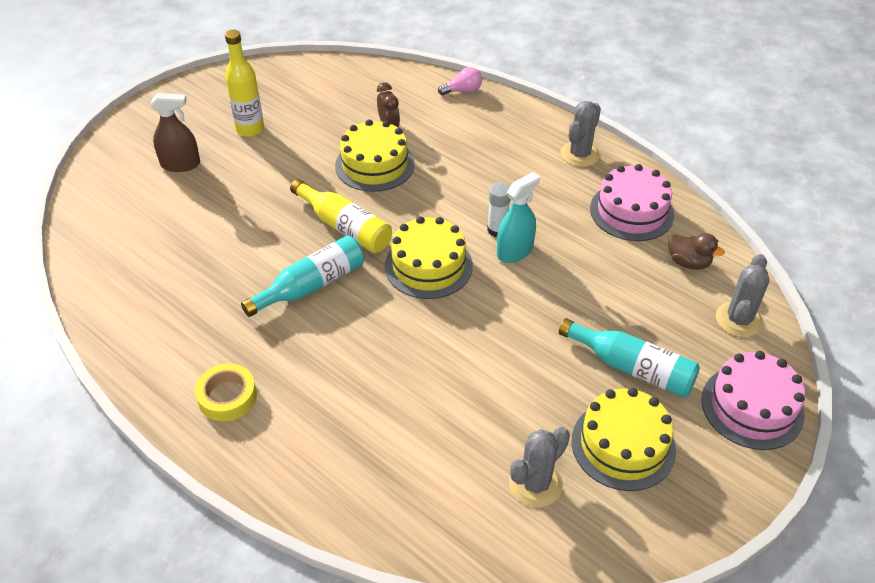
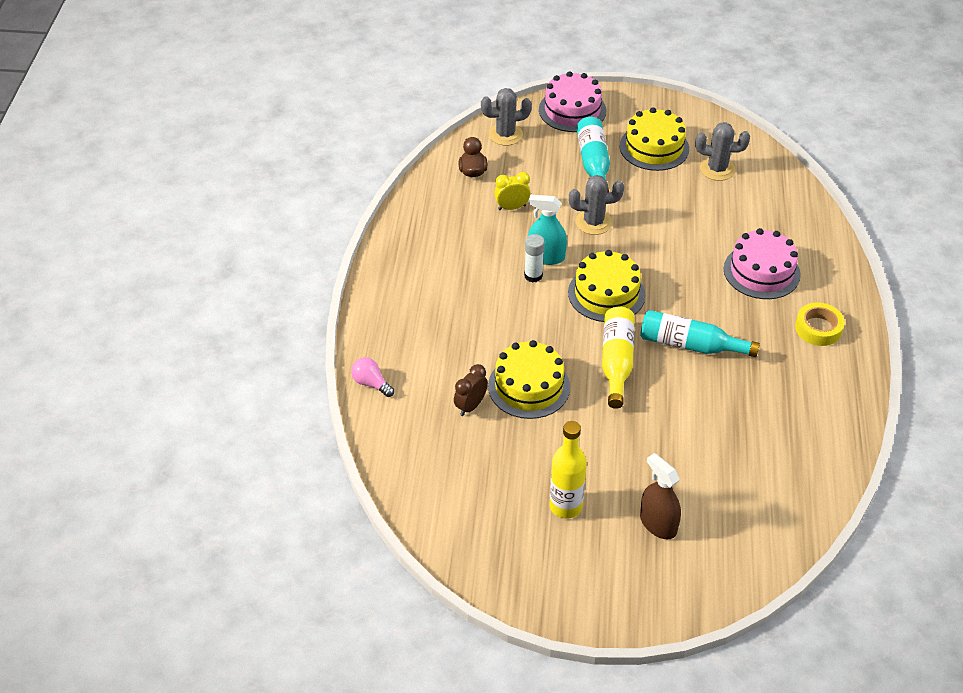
camera: 125 degrees left, 0 degrees up
grey cactus [560,101,601,167] -> grey cactus moved to [569,175,624,235]
pink cake [590,164,674,241] -> pink cake moved to [724,228,801,299]
none -> yellow clock [494,172,530,210]

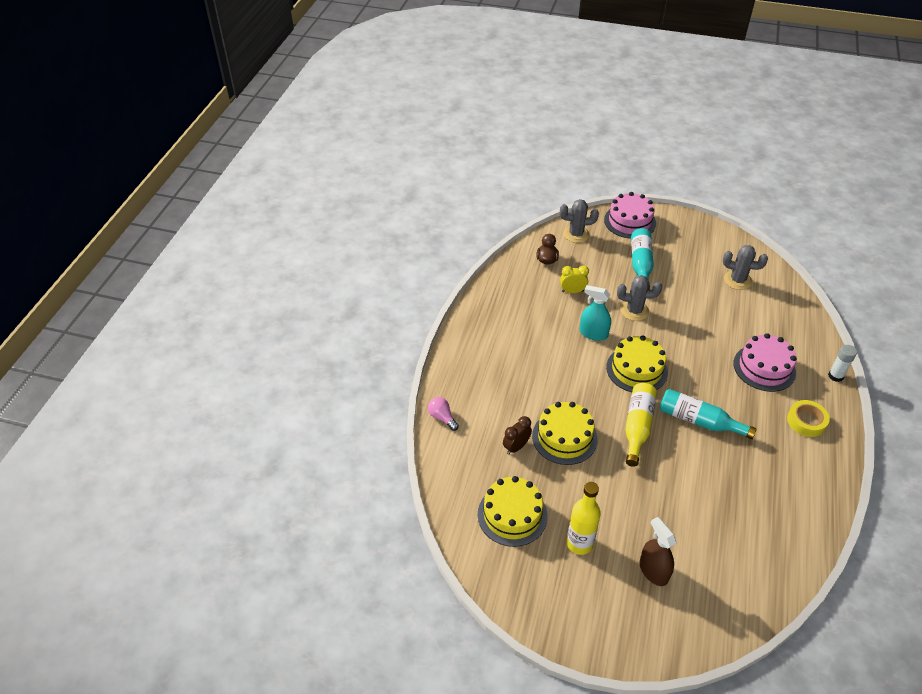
camera: 10 degrees right, 0 degrees up
white glue stick [524,234,545,282] -> white glue stick moved to [828,345,857,382]
yellow cake [620,107,689,171] -> yellow cake moved to [478,476,548,547]

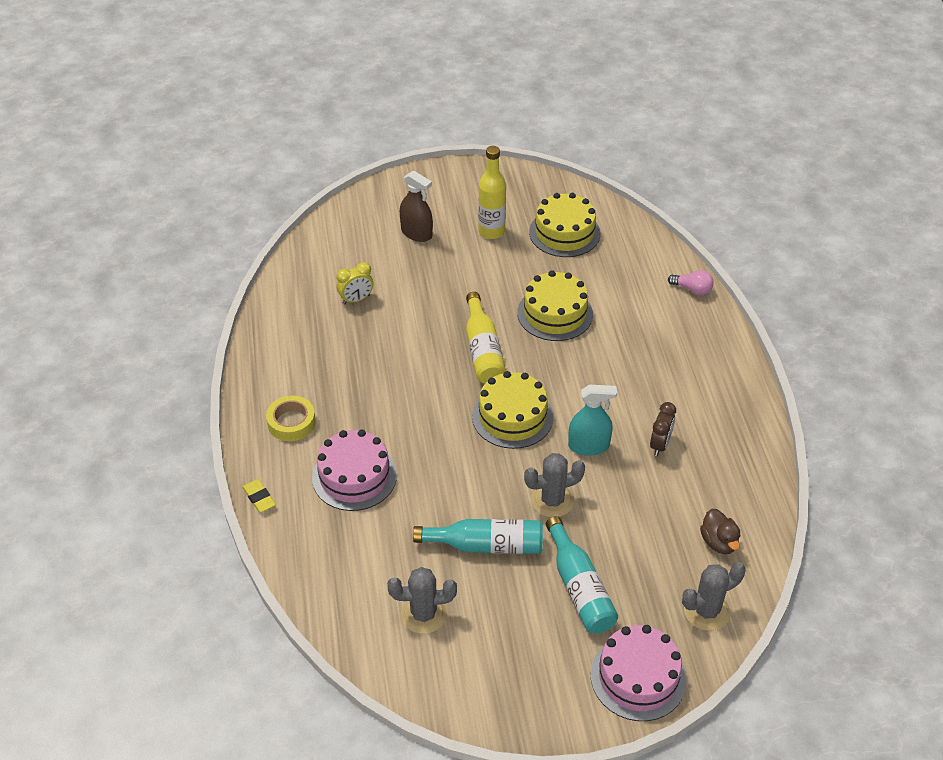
camera: 155 degrees right, 0 degrees up
brown clock [503,416,532,455] -> brown clock moved to [650,402,676,456]
yellow clock [560,265,589,293] -> yellow clock moved to [337,262,373,305]
turquoise bottle [660,389,757,439] -> turquoise bottle moved to [413,519,543,554]
white glue stick [828,345,857,382] -> yellow eraser [242,479,276,513]

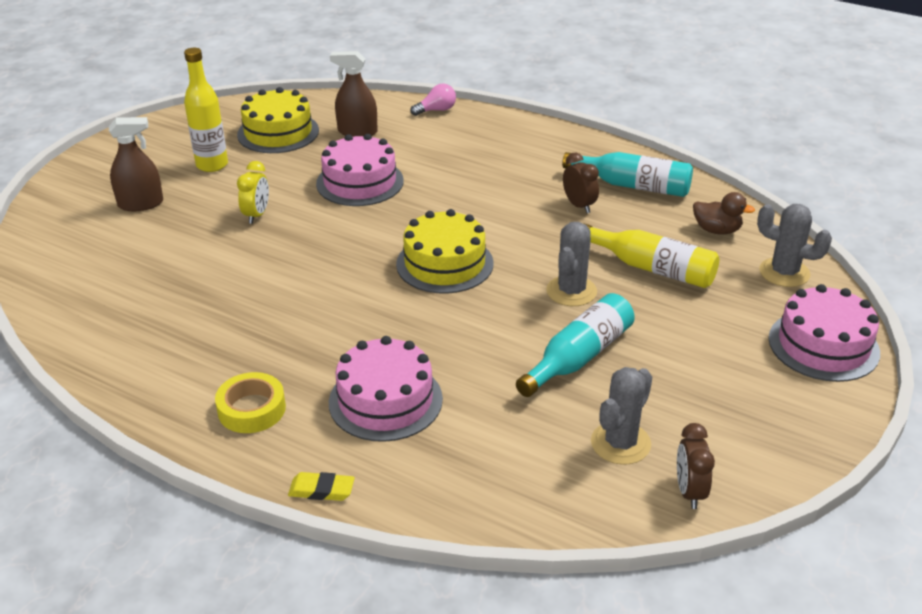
camera: 50 degrees left, 10 degrees down
yellow clock [337,262,373,305] -> yellow clock moved to [237,161,269,224]
yellow bottle [466,292,506,384] -> yellow bottle moved to [583,223,719,288]
yellow cake [517,270,593,341] -> pink cake [316,134,404,206]
turquoise bottle [546,516,618,634] -> turquoise bottle moved to [562,152,693,197]
turquoise spray bottle [568,385,617,456] -> none
grey cactus [682,562,746,631] -> grey cactus turned 75 degrees counterclockwise [757,204,832,287]
none -> brown spray bottle [330,51,378,137]
none -> brown clock [677,423,715,509]

